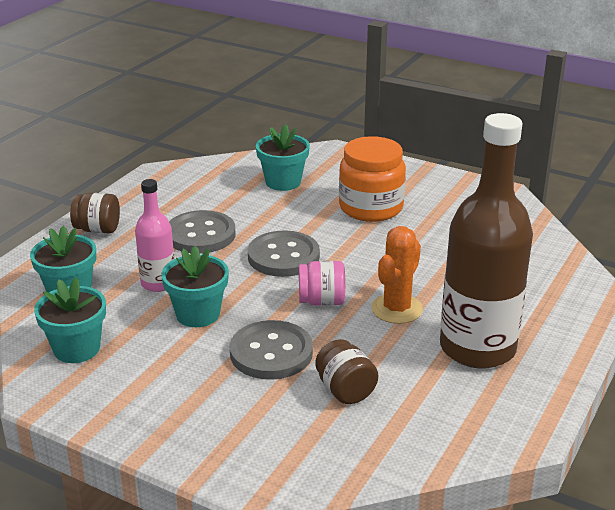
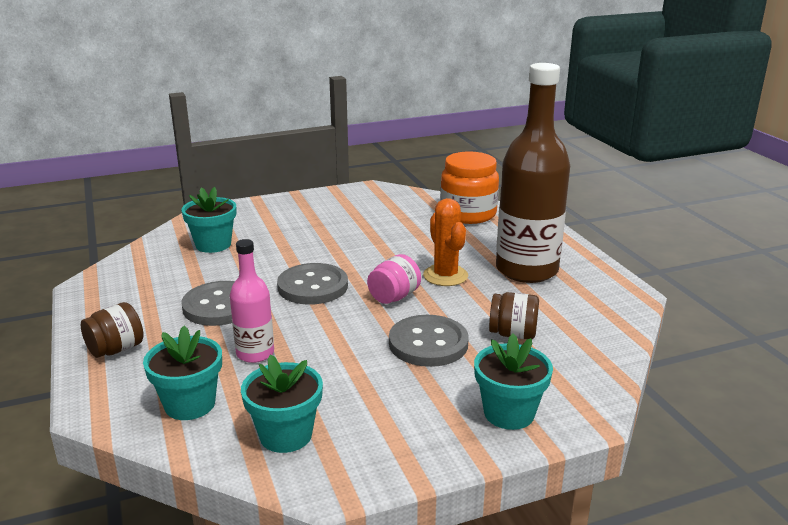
camera: 50 degrees left, 5 degrees down
turquoise flower pot [161,246,229,327] -> turquoise flower pot moved to [474,334,553,430]
orange jar [339,136,406,222] -> orange jar moved to [440,152,499,224]

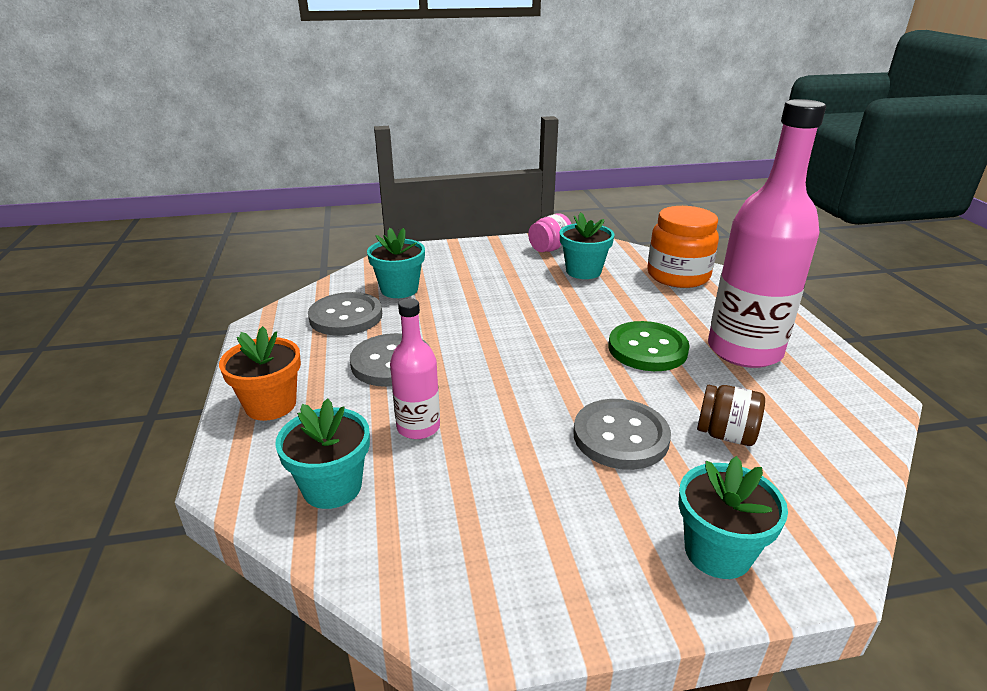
camera: 10 degrees right, 5 degrees up
brown jar [81,302,144,358] -> orange flower pot [219,326,301,421]
turquoise flower pot [241,355,323,453] -> turquoise flower pot moved to [560,212,615,279]
grey button [277,263,348,305] -> grey button moved to [308,292,382,336]
pink jar [367,254,421,304] -> pink jar moved to [528,213,571,252]
orange cactus [423,198,468,286] -> green button [609,321,690,371]
brown bottle [496,63,570,283] -> pink bottle [708,99,826,368]

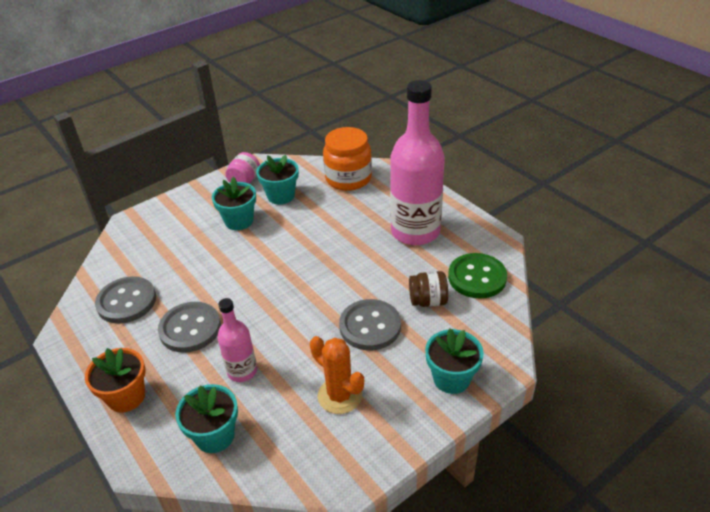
camera: 25 degrees left, 10 degrees up
turquoise flower pot [367,228,425,298] -> turquoise flower pot moved to [212,177,256,230]
green button [609,321,690,371] -> green button moved to [448,253,507,299]
none -> orange cactus [310,336,364,414]

